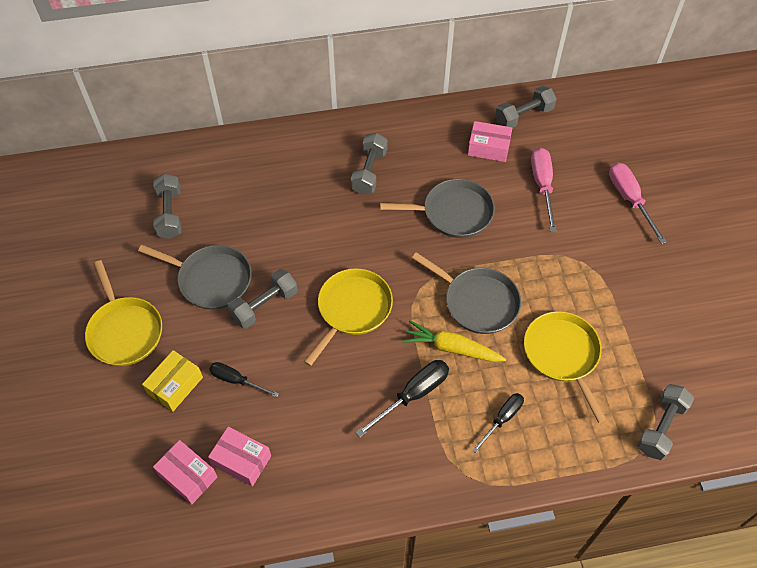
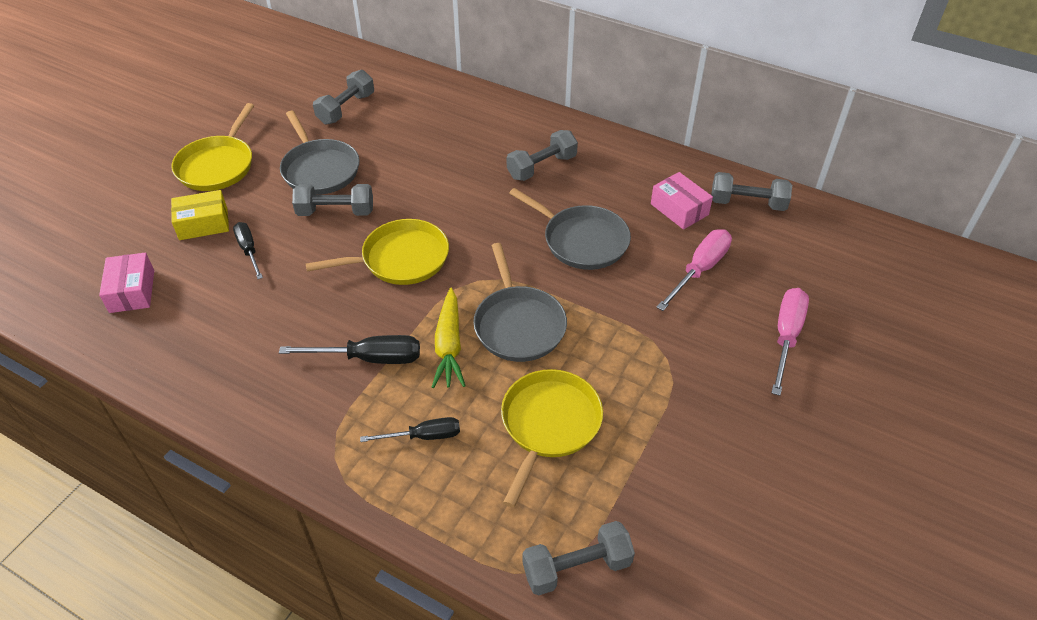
camera: 40 degrees right, 10 degrees down
pink box [208,427,271,487] -> none
yellow carrot [403,320,506,362] -> yellow carrot turned 150 degrees counterclockwise [432,288,465,388]

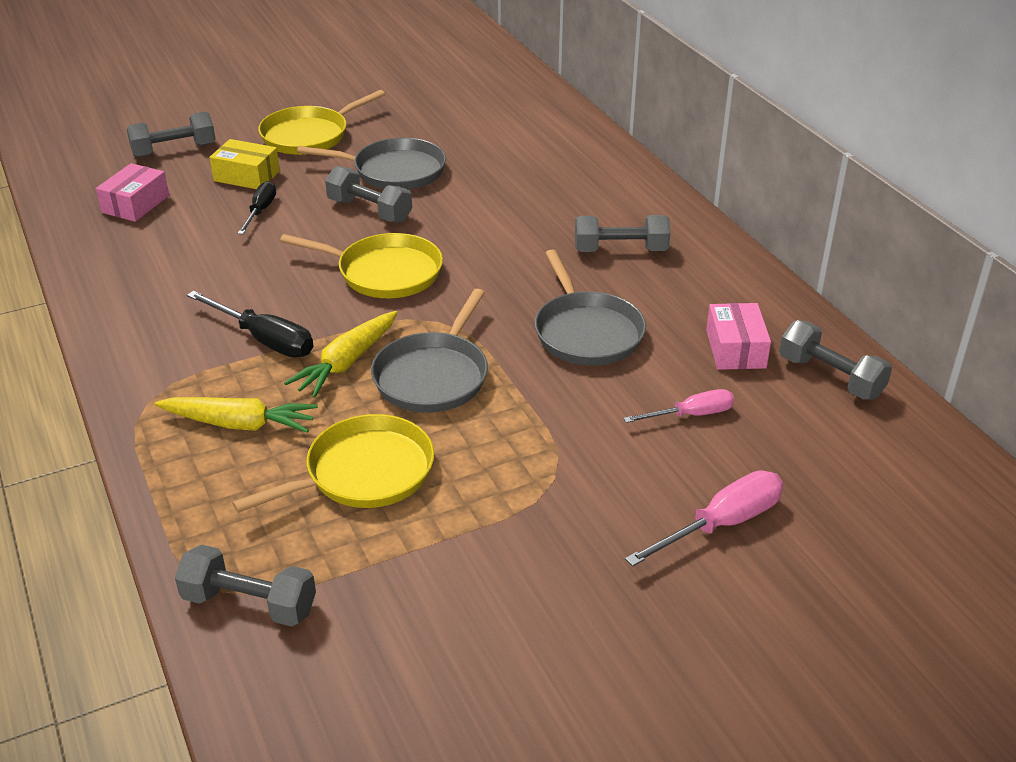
camera: 35 degrees right, 10 degrees down
grey pan [280,111,360,195] -> grey pan turned 90 degrees counterclockwise [297,138,446,190]
grey dumbbell [313,70,374,124] -> grey dumbbell moved to [127,112,216,157]
black screwdriver [360,417,460,442] -> yellow carrot [155,397,318,433]
pink screwdriver [656,229,732,311] -> pink screwdriver [623,389,734,423], size x0.66

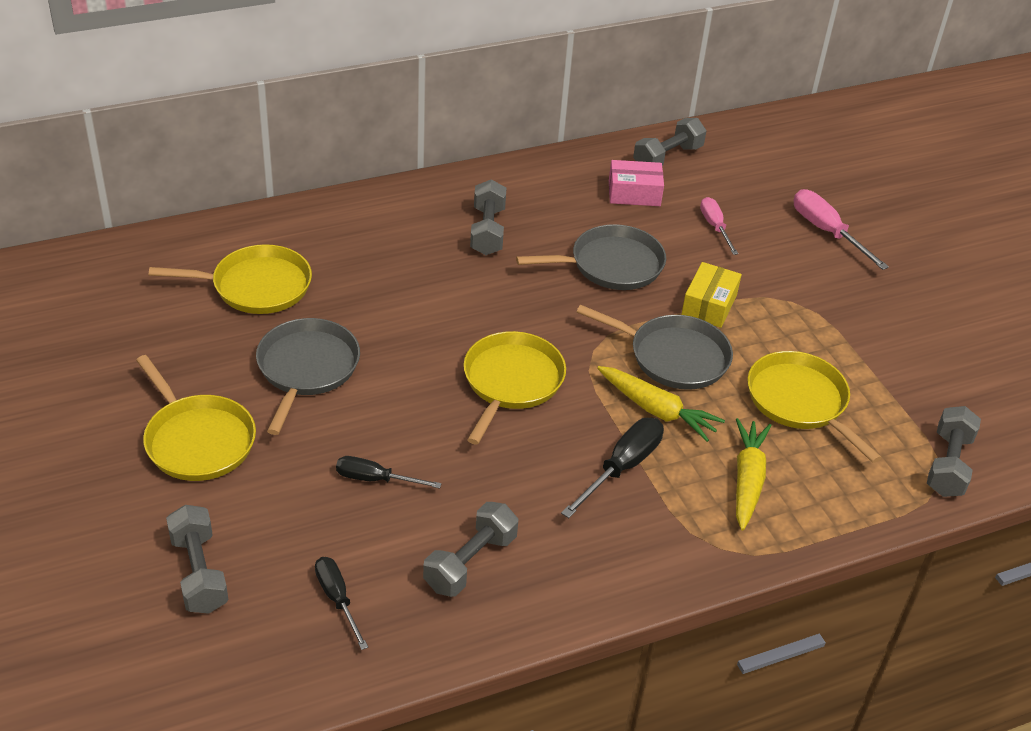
camera: 90 degrees left, 5 degrees up
pink box [96,163,169,222] -> black screwdriver [315,557,368,650]
yellow box [209,139,280,189] -> yellow box moved to [681,262,742,328]
grey dumbbell [325,166,412,223] -> grey dumbbell moved to [423,502,519,597]
none -> yellow pan [149,244,312,314]

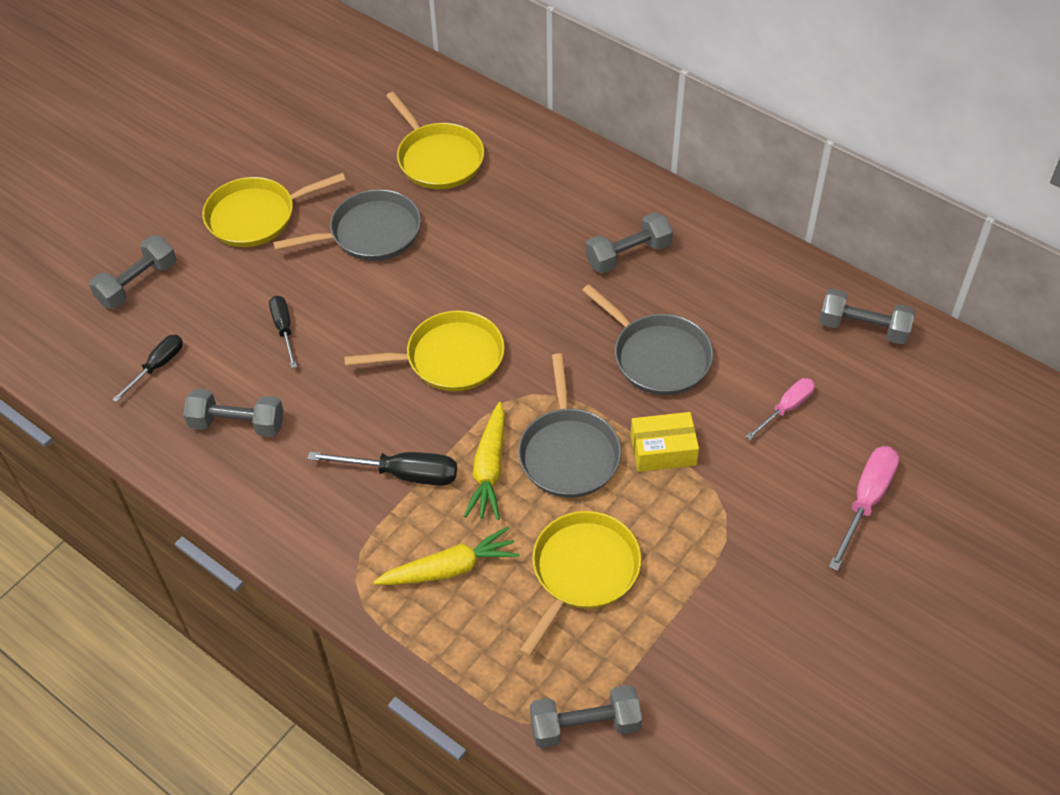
camera: 65 degrees right, 10 degrees up
yellow pan [136,355,256,481] -> yellow pan turned 45 degrees clockwise [203,173,346,247]
pink box [609,160,664,206] -> none

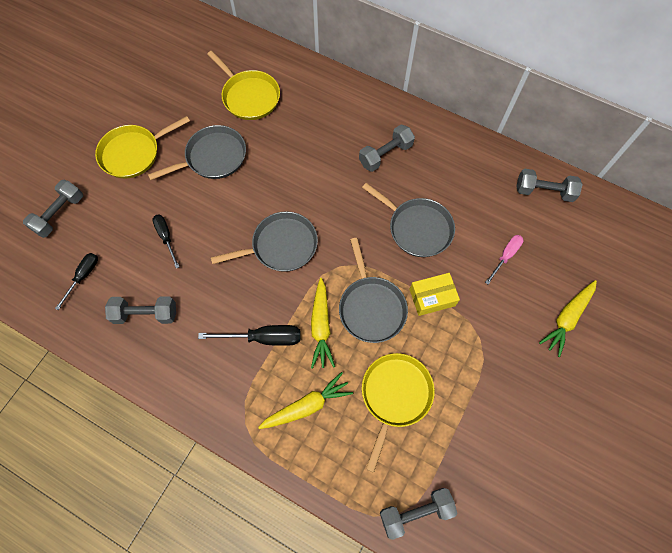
camera: 10 degrees left, 15 degrees up
yellow pan [344,310,505,391] -> grey pan [211,211,318,272]
pink screwdriver [829,446,899,571] -> yellow carrot [539,280,597,357]

